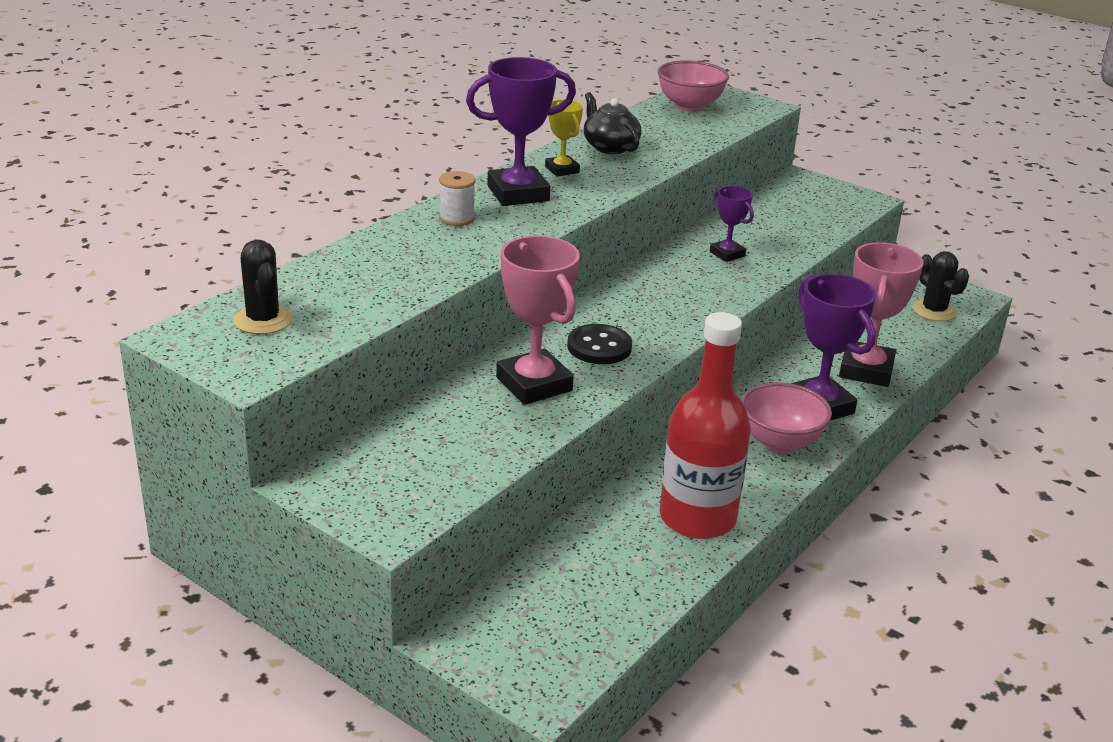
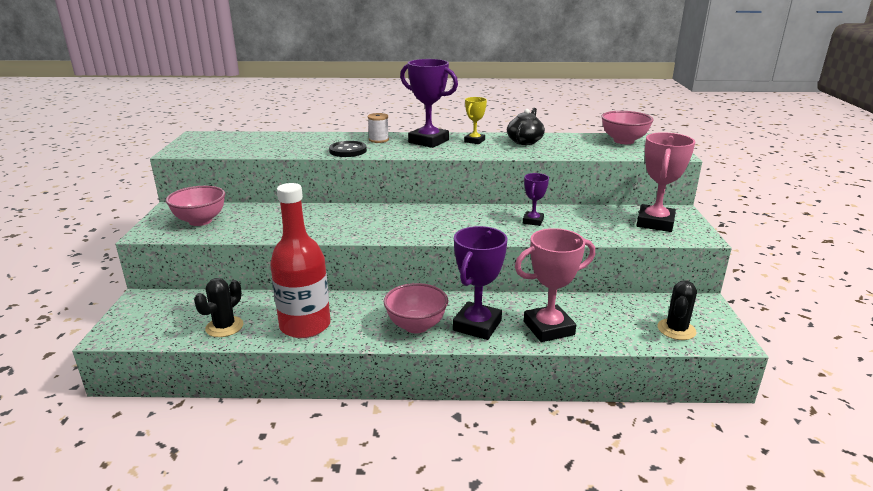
camera: 55 degrees right, 5 degrees down
black cactus [233,240,293,334] -> black cactus moved to [194,278,243,337]
pink trophy [496,235,580,405] -> pink trophy moved to [637,132,695,232]
black button [567,324,632,364] -> black button moved to [329,141,367,157]
none -> pink bowl [166,186,225,226]

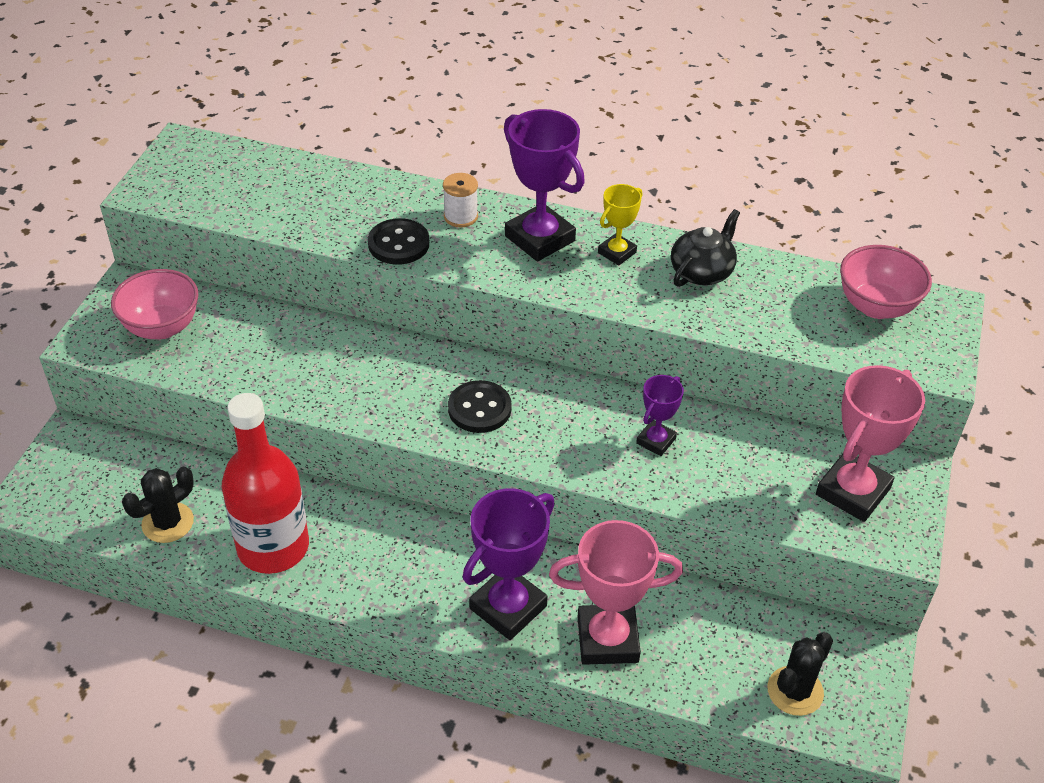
camera: 15 degrees right, 20 degrees up
pink bowl [384,283,448,333] -> none
none -> black button [448,380,512,433]

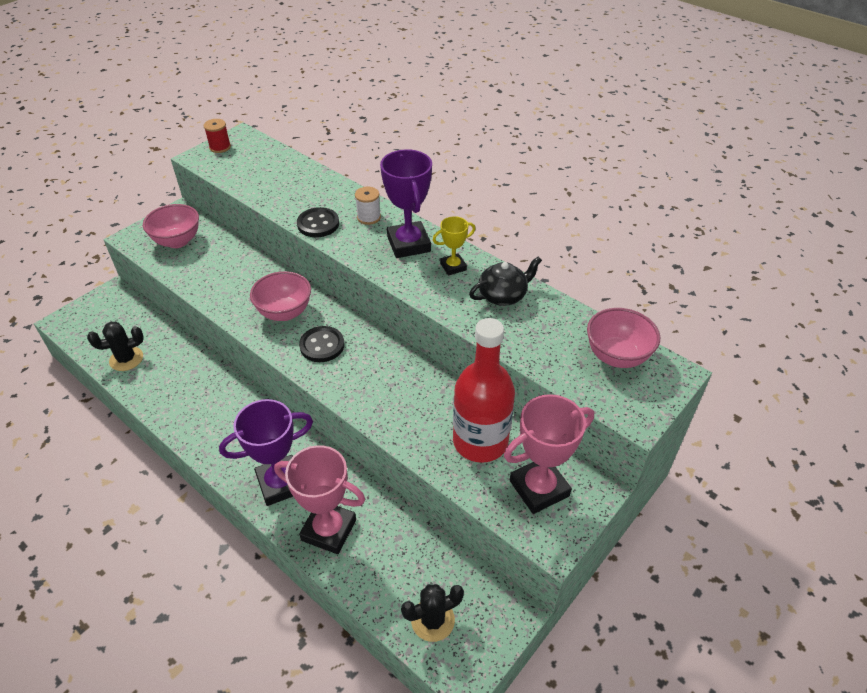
camera: 25 degrees right, 0 degrees up
red bottle [222,393,309,574] -> red bottle moved to [453,318,515,463]
purple trophy [636,375,684,456] -> none
none -> red spool [204,119,231,153]
none -> pink bowl [250,271,311,321]

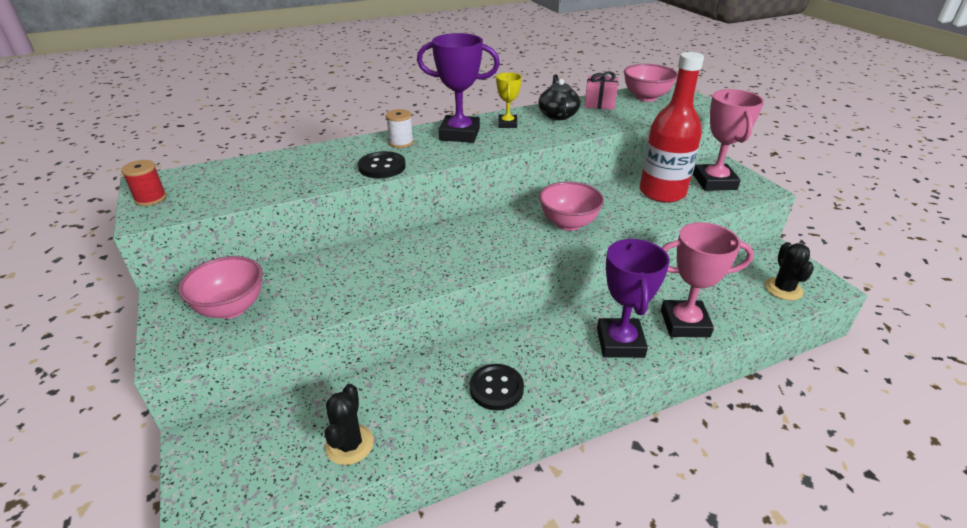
camera: 65 degrees left, 10 degrees down
pink bowl [250,271,311,321] -> pink bowl moved to [539,182,604,231]
pink trophy [274,445,365,554] -> pink trophy turned 45 degrees clockwise [661,222,754,337]
black button [299,326,344,362] -> black button moved to [470,364,524,411]
none -> pink gift [584,71,618,110]

